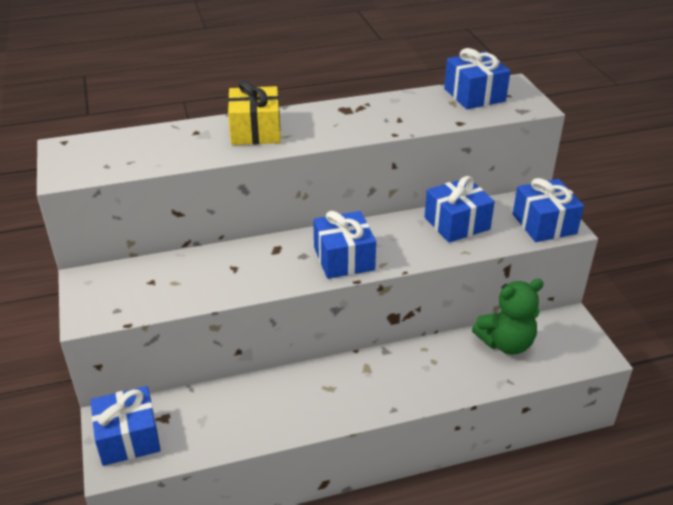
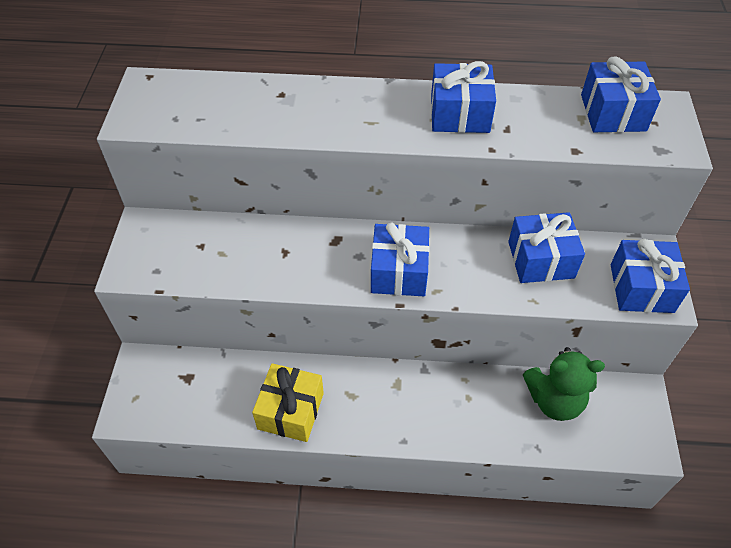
camera: 20 degrees right, 15 degrees up
blue gift [91,386,161,466] -> blue gift moved to [431,61,496,133]
yellow gift [228,80,281,145] -> yellow gift moved to [252,363,324,442]

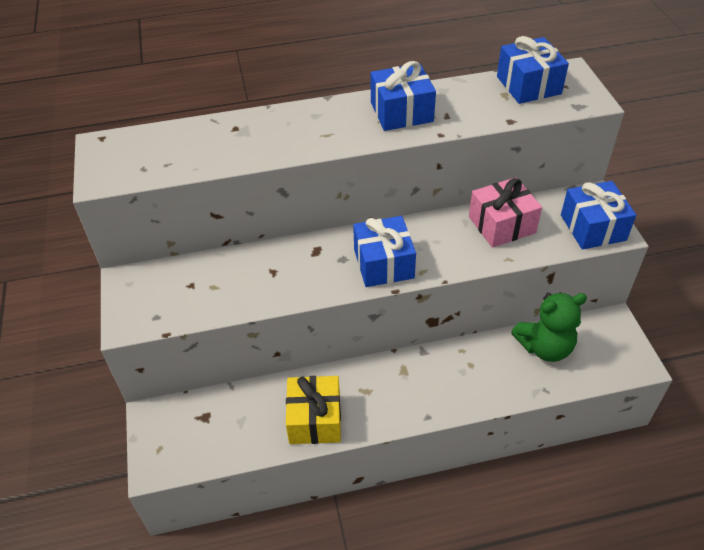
camera: 15 degrees left, 5 degrees down
blue gift [508,212,585,283] -> pink gift [469,177,542,248]

